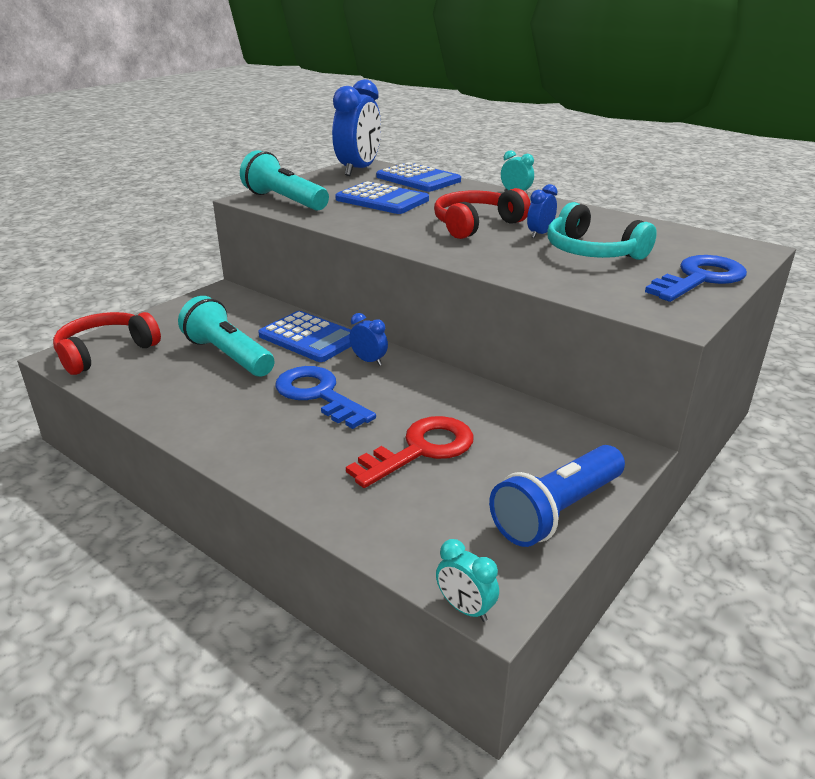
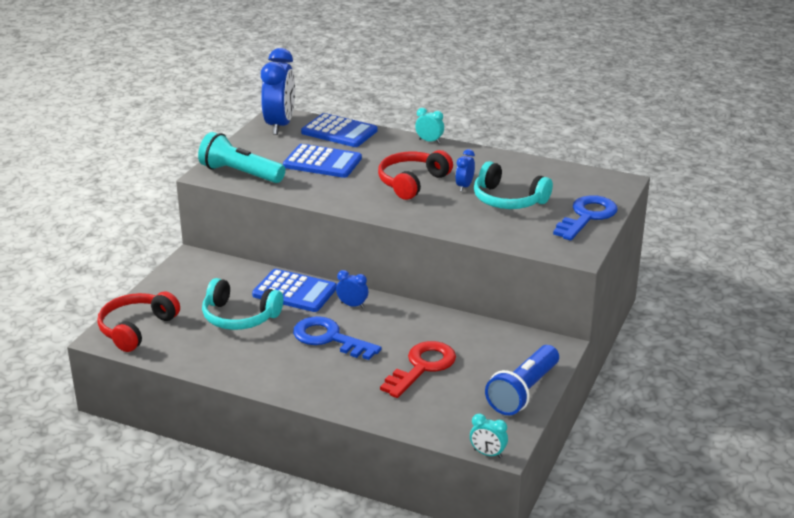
camera: 15 degrees left, 0 degrees up
turquoise flashlight [178,296,275,377] -> turquoise headphones [202,278,283,330]

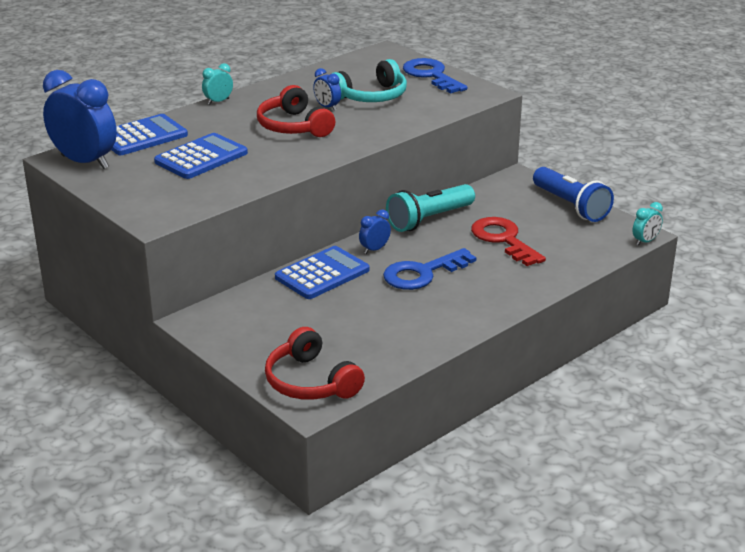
camera: 65 degrees left, 0 degrees up
turquoise flashlight [198,132,285,183] -> turquoise flashlight moved to [386,184,475,232]
turquoise headphones [202,278,283,330] -> none

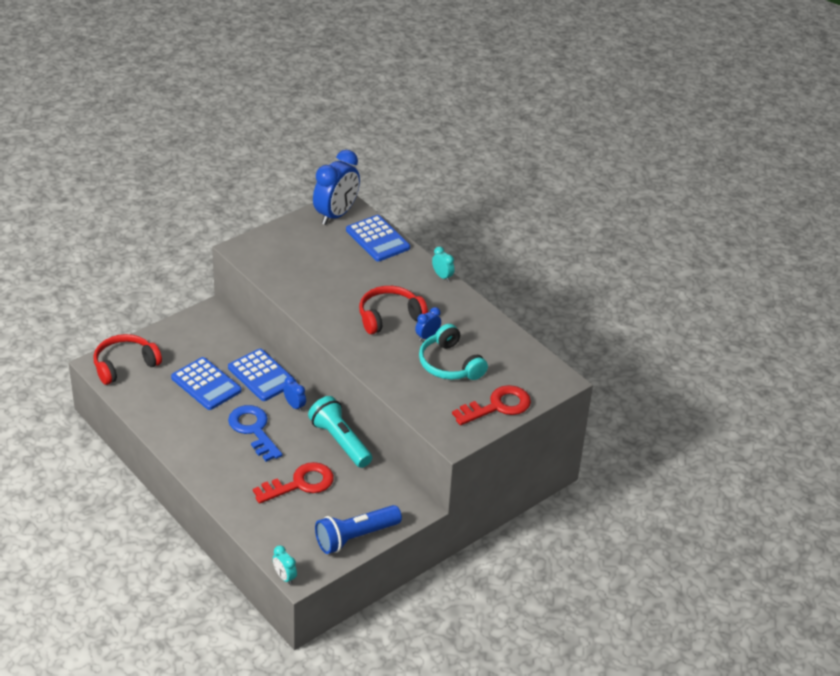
camera: 90 degrees right, 10 degrees up
blue calculator [154,133,248,179] -> blue calculator moved to [171,357,242,410]
blue key [403,58,467,93] -> red key [452,385,531,425]

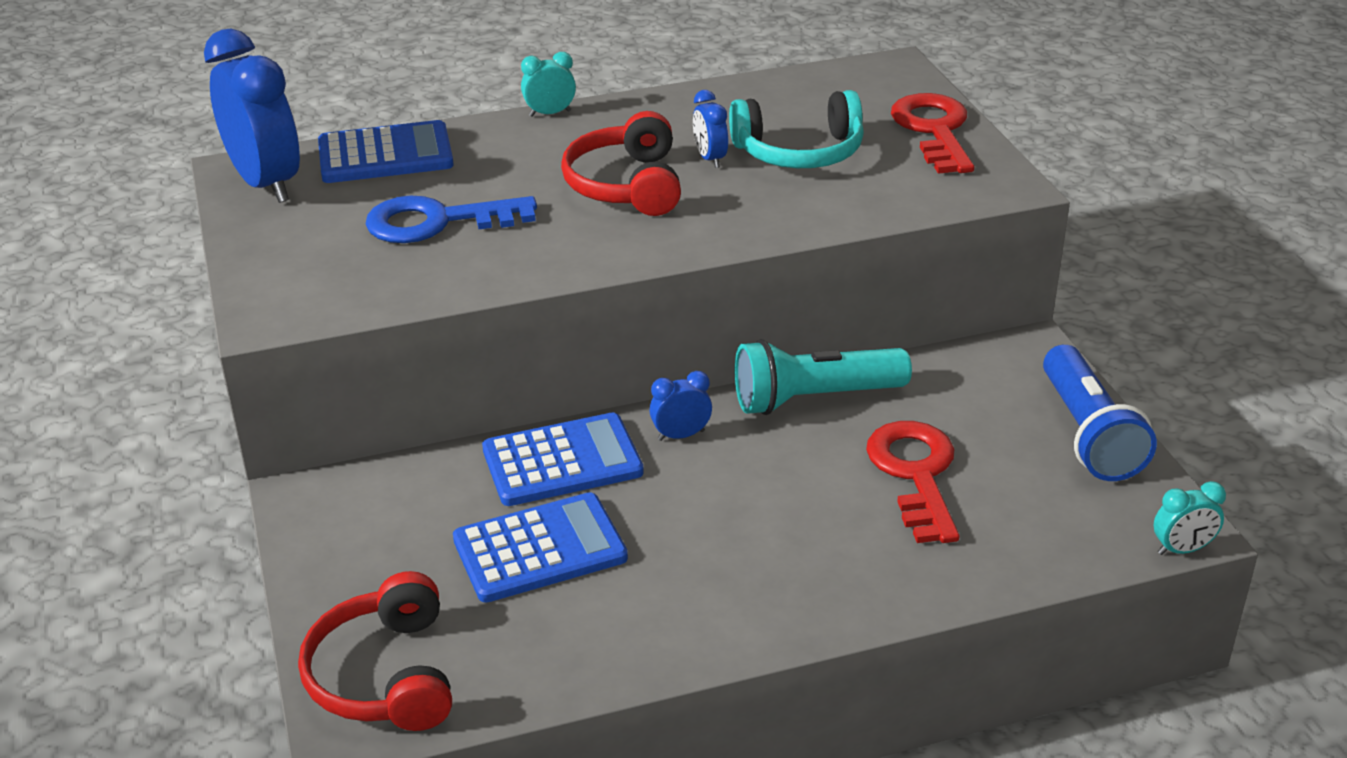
camera: 65 degrees left, 5 degrees down
blue key [228,405,282,462] -> blue key moved to [365,196,537,243]

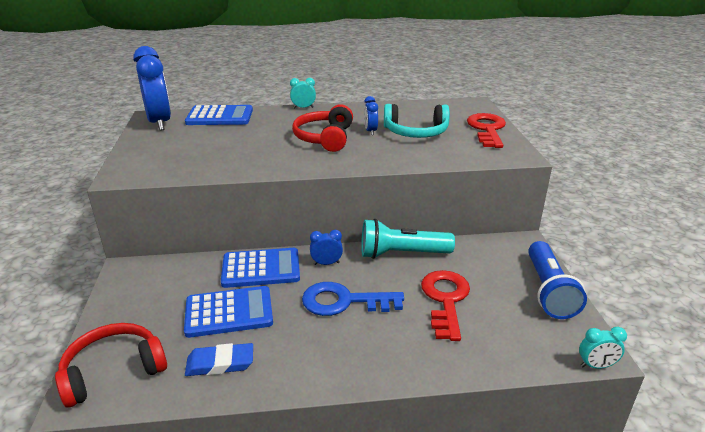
camera: 10 degrees right, 5 degrees down
red headphones [298,571,452,731] -> red headphones turned 60 degrees clockwise [55,323,167,408]
blue key [365,196,537,243] -> blue key moved to [302,282,404,316]
none -> blue eraser [185,343,253,376]

